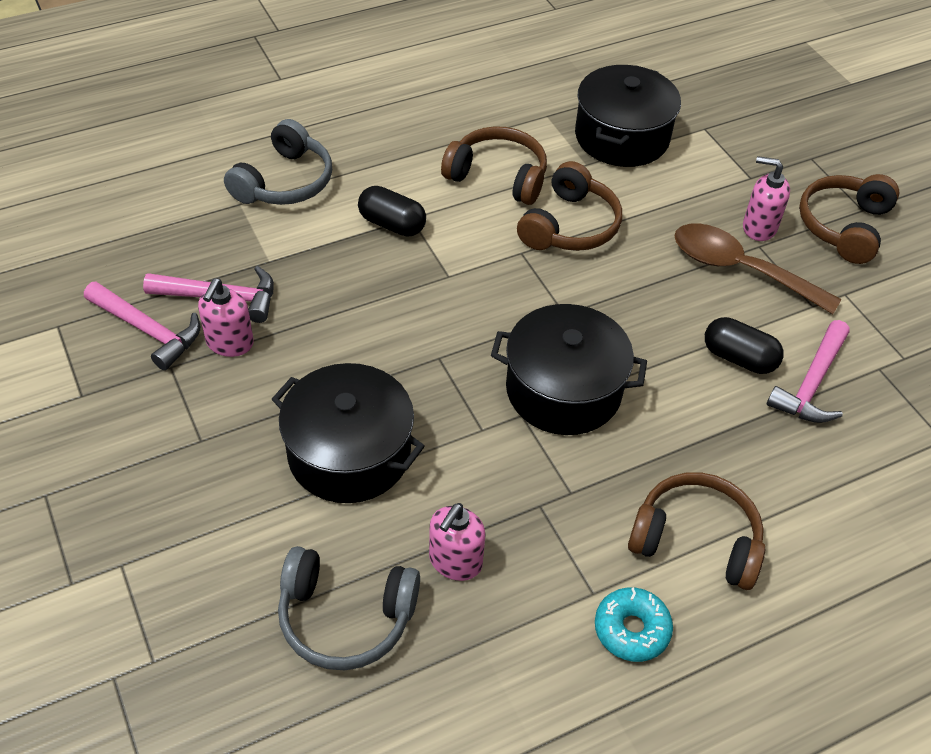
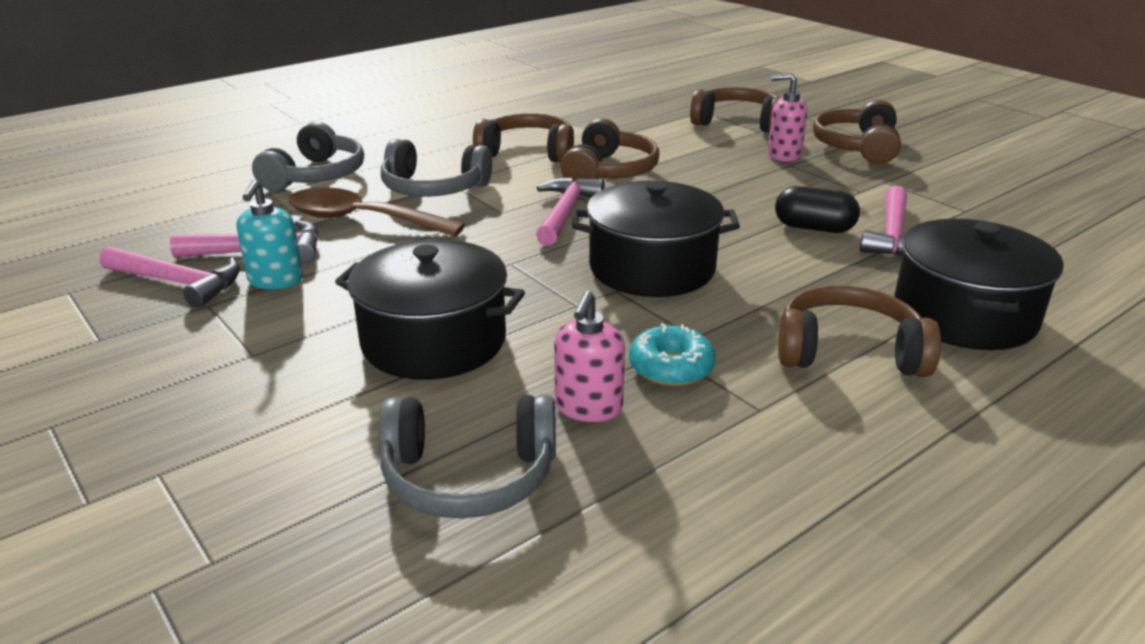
camera: 10 degrees left, 20 degrees down
pink soap dispenser [198,278,254,357] -> turquoise soap dispenser [236,180,303,289]
black capsule [358,186,426,237] -> grey headphones [381,139,492,197]
black pot [575,65,681,167] -> black pot moved to [894,219,1064,350]
turquoise donut [595,587,673,662] -> turquoise donut moved to [629,323,716,386]
brown spoon [674,223,841,314] -> brown spoon moved to [288,187,465,237]
none -> pink hammer [536,177,605,246]
none -> brown headphones [690,87,781,132]

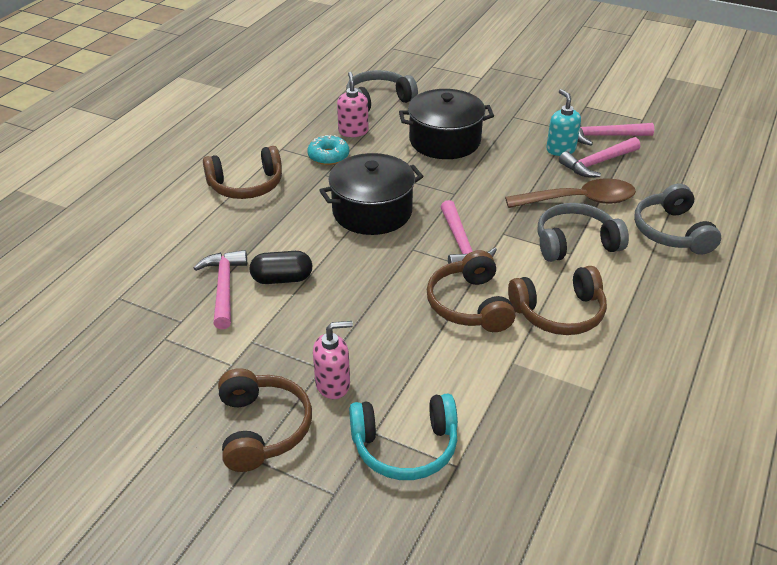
camera: 155 degrees right, 10 degrees up
brown headphones [690,87,781,132] -> turquoise headphones [349,394,458,480]
black pot [894,219,1064,350] -> none

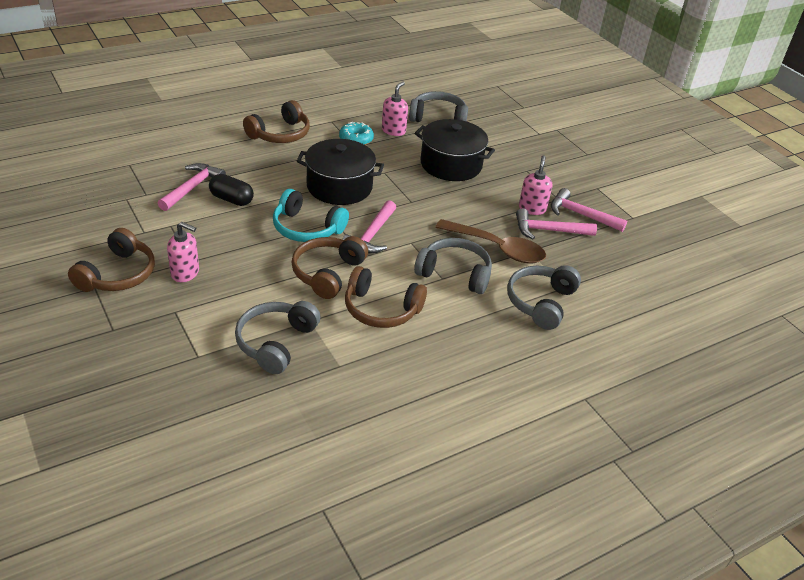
camera: 30 degrees right, 0 degrees up
brown headphones [203,146,282,199] -> brown headphones turned 60 degrees counterclockwise [243,100,310,143]
turquoise headphones [349,394,458,480] -> turquoise headphones moved to [273,189,349,242]
turquoise soap dispenser [546,89,581,156] -> pink soap dispenser [519,155,552,215]
none -> grey headphones [235,301,321,374]

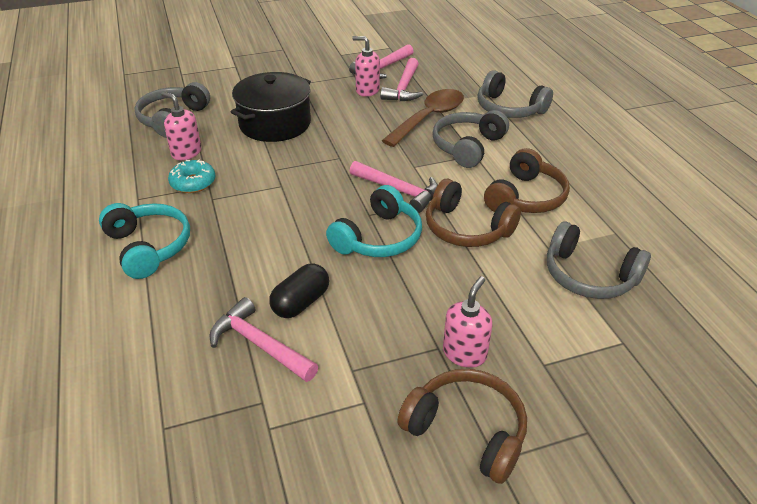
camera: 75 degrees left, 0 degrees up
brown headphones [243,100,310,143] -> turquoise headphones [99,203,190,279]
black pot [297,139,384,205] -> none

